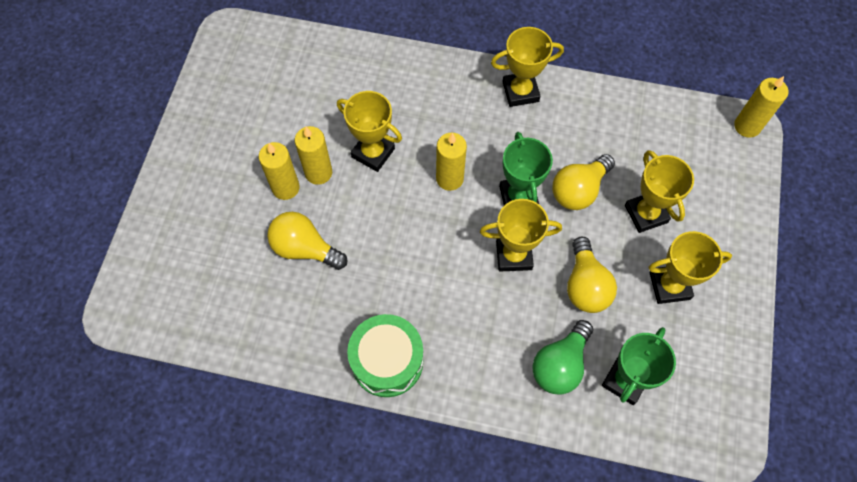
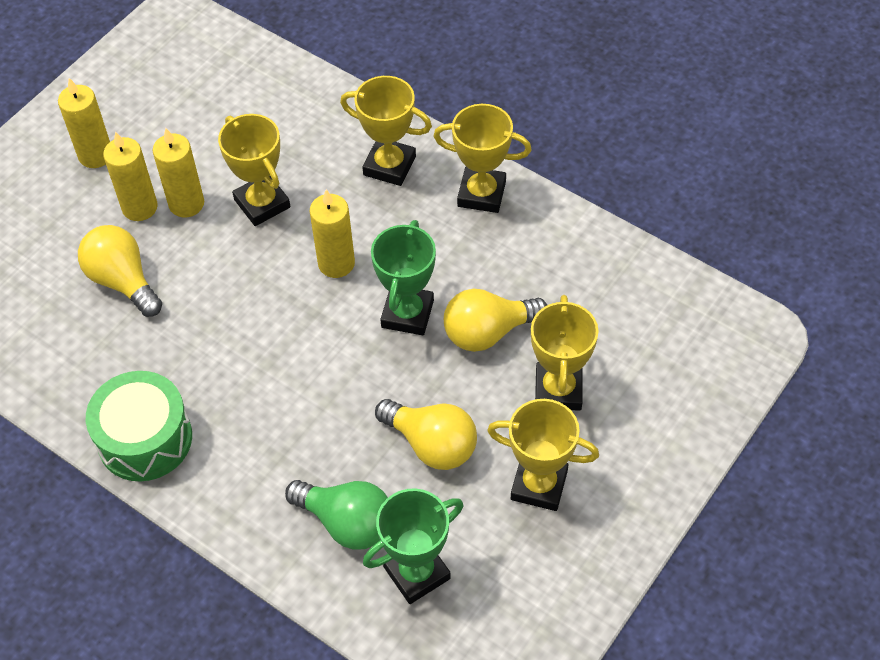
camera: 25 degrees right, 10 degrees down
yellow trophy [480,199,562,272] -> yellow trophy moved to [340,76,432,186]
green light bulb [532,320,593,395] -> green light bulb turned 120 degrees counterclockwise [285,480,388,549]
yellow light bulb [567,237,617,313] -> yellow light bulb turned 75 degrees counterclockwise [375,399,477,470]
yellow candle [734,76,788,138] -> yellow candle moved to [58,78,110,168]

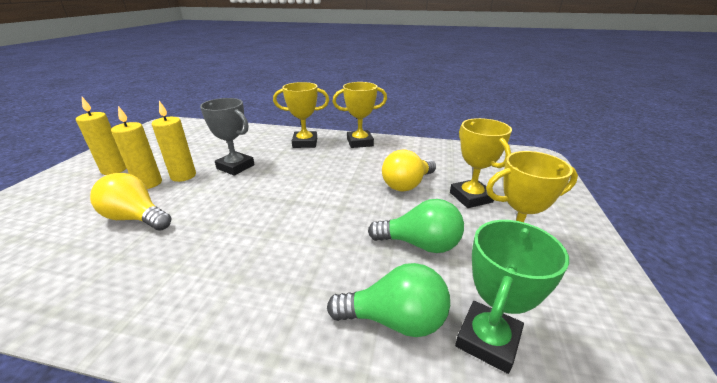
camera: 25 degrees left, 25 degrees down
green drum [86,371,192,481] -> none
yellow trophy [218,114,290,226] -> grey trophy [200,98,255,176]
yellow candle [310,189,355,278] -> none
green trophy [371,220,436,335] -> none
yellow light bulb [375,399,477,470] -> green light bulb [368,199,464,253]

